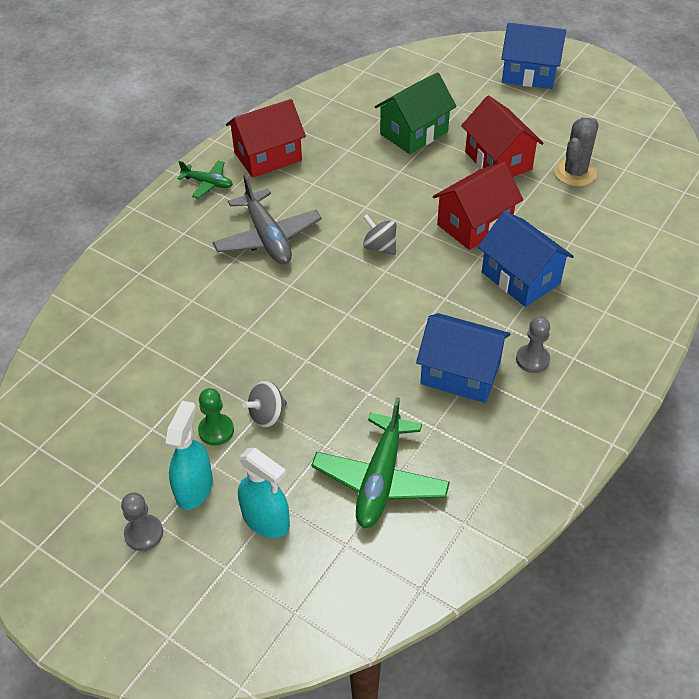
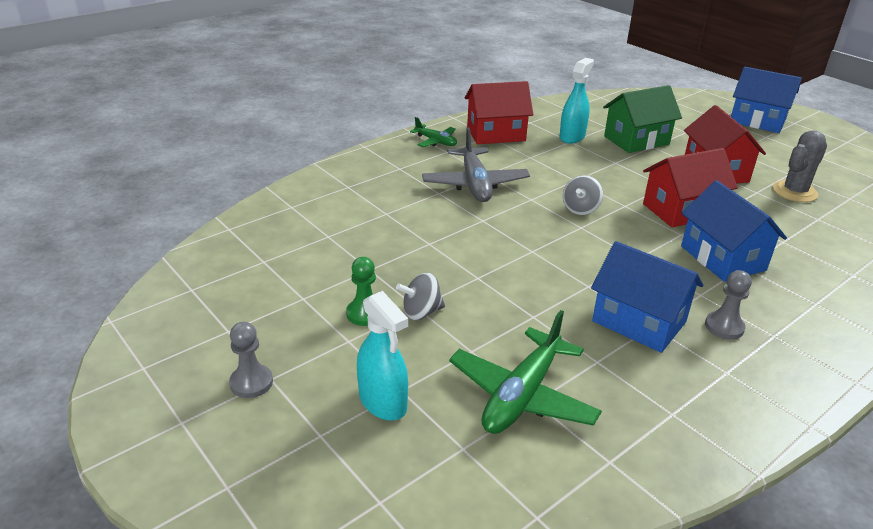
camera: 15 degrees right, 15 degrees down
turquoise spray bottle [166,401,213,510] -> turquoise spray bottle moved to [559,58,594,144]
grey spinning top [363,214,396,255] -> grey spinning top turned 120 degrees counterclockwise [563,175,603,215]

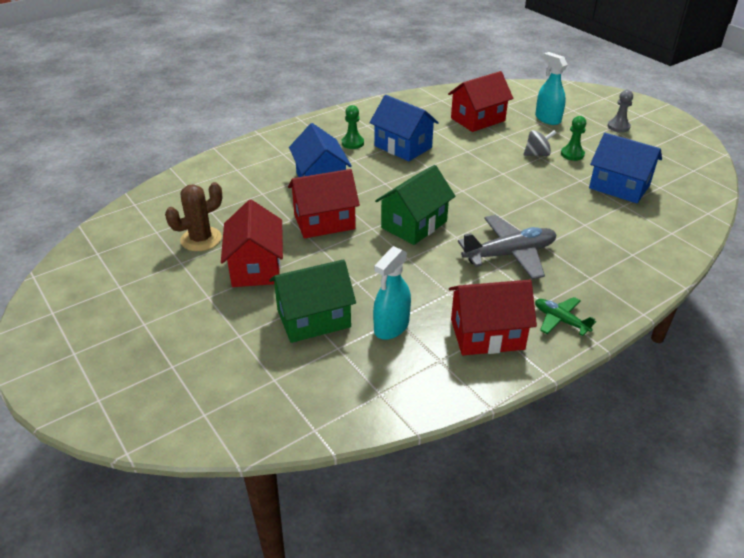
camera: 175 degrees left, 5 degrees up
grey plane [422,127,530,202] -> grey plane turned 75 degrees clockwise [458,215,556,280]
green plane [449,310,602,434] -> red house [448,71,513,132]
grey spinning top [563,175,603,215] -> green house [375,165,456,245]
grey pawn [705,270,752,340] -> green pawn [342,105,364,149]
blue house [731,67,802,133] -> blue house moved to [589,133,662,203]
grey cactus [773,130,827,202] -> brown cactus [165,182,223,251]

